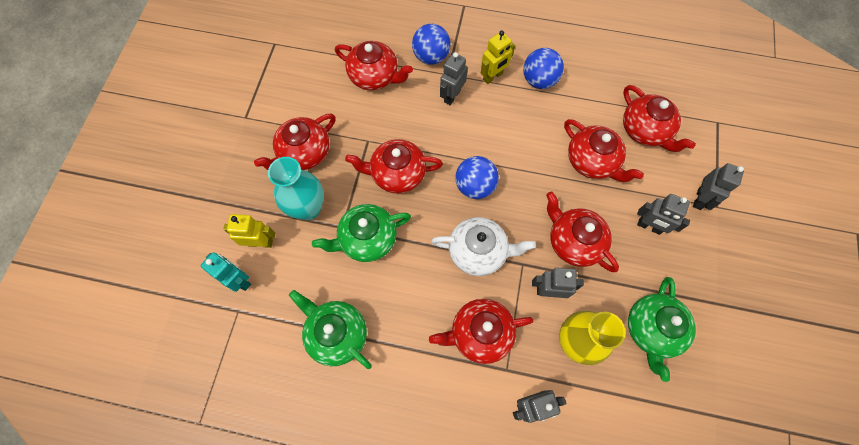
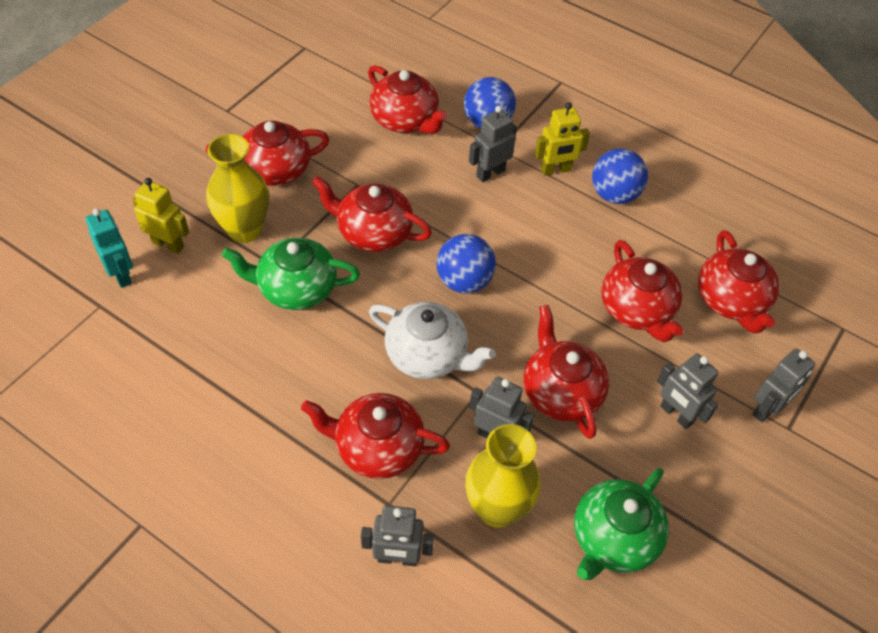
camera: 20 degrees right, 15 degrees down
turquoise vase [268,157,324,220] -> yellow vase [206,134,269,243]
green teapot [289,290,372,369] -> none

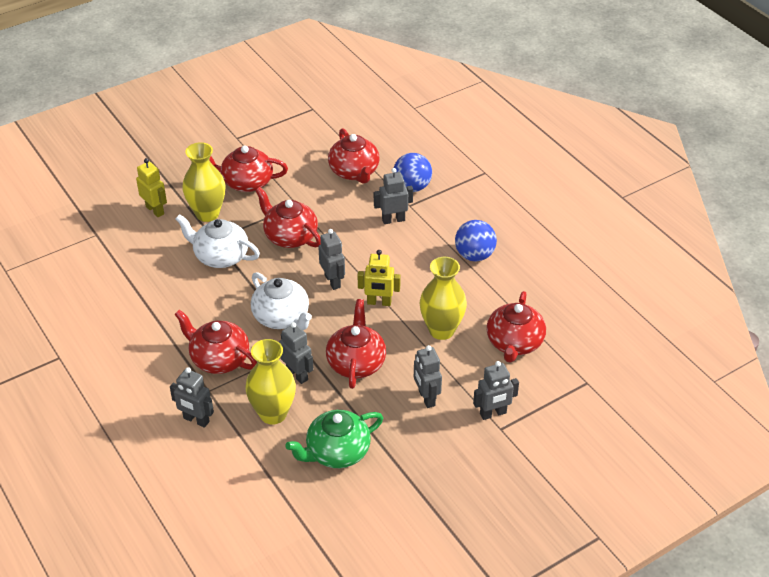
camera: 25 degrees right, 10 degrees down
turquoise robot [85,208,133,288] -> none
green teapot [222,237,360,310] -> white teapot [176,214,260,268]
blue ball [436,234,496,294] -> grey robot [318,229,345,290]
yellow robot [535,102,590,176] -> yellow robot moved to [358,250,401,306]
red teapot [601,240,683,342] -> yellow vase [420,257,467,340]

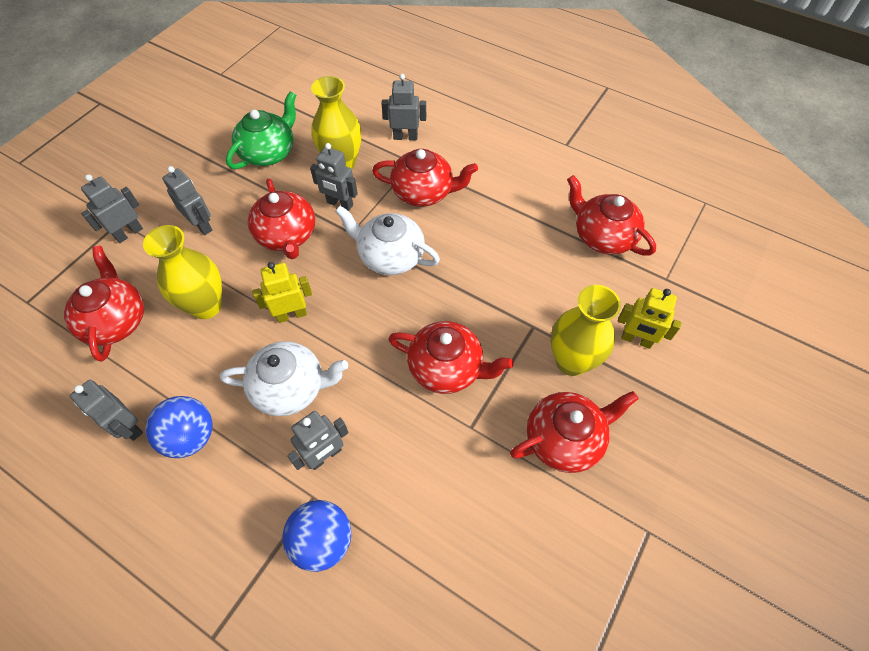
camera: 155 degrees right, 15 degrees up
white teapot [176,214,260,268] -> white teapot moved to [220,341,348,416]
grey robot [318,229,345,290] -> grey robot moved to [70,380,143,441]
red teapot [328,128,379,184] -> red teapot moved to [567,175,656,256]

